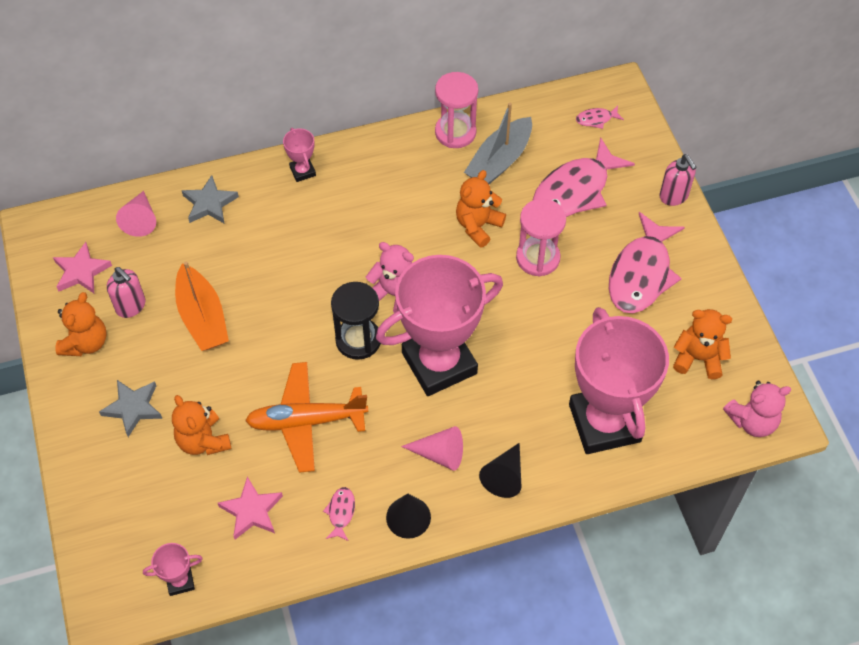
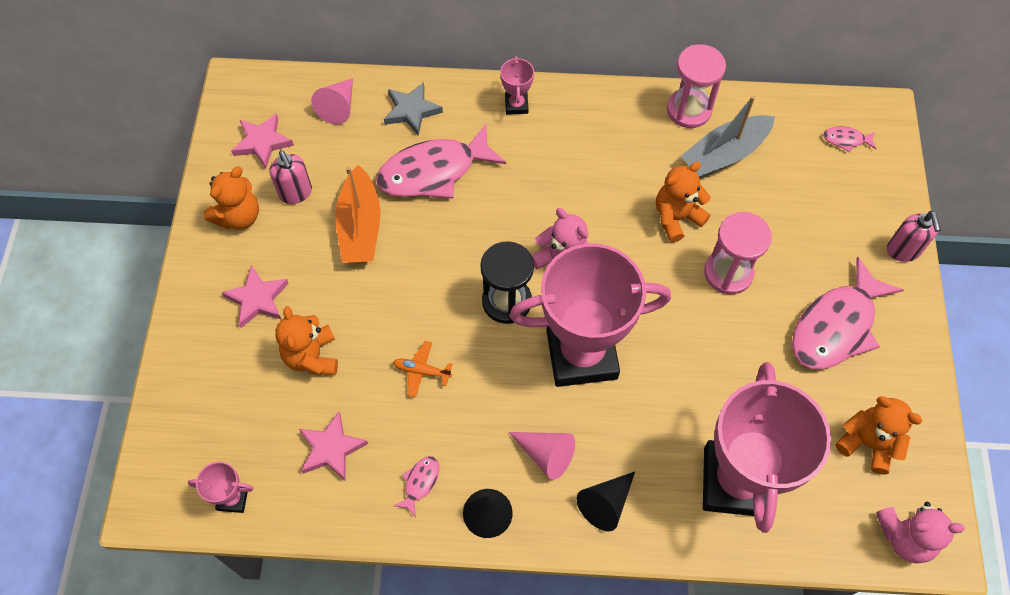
camera: 20 degrees right, 5 degrees up
grey star [99,380,163,437] -> pink star [222,265,289,328]
orange plane [245,362,368,473] -> orange plane [393,341,452,398], size x0.46
pink fish [533,137,635,217] -> pink fish moved to [376,124,506,198]

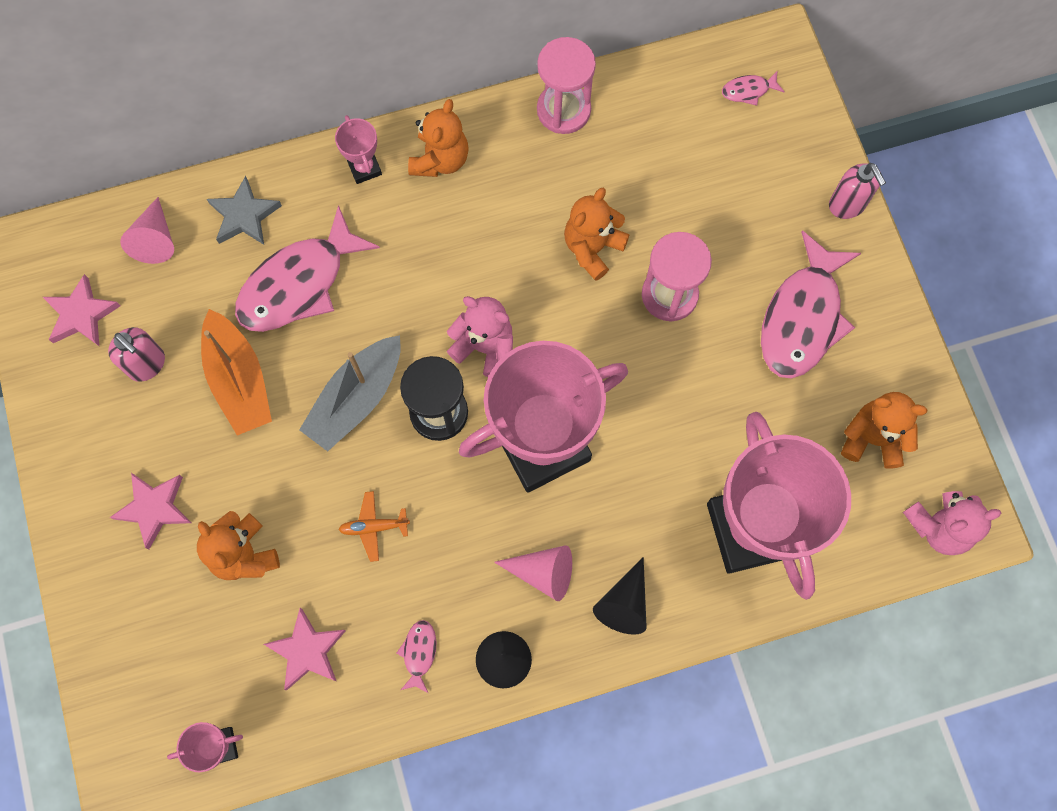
camera: 20 degrees left, 10 degrees up
orange teddy bear [203,167,259,230] -> orange teddy bear moved to [408,99,469,177]
grey boat [681,96,775,178] -> grey boat moved to [299,335,401,451]

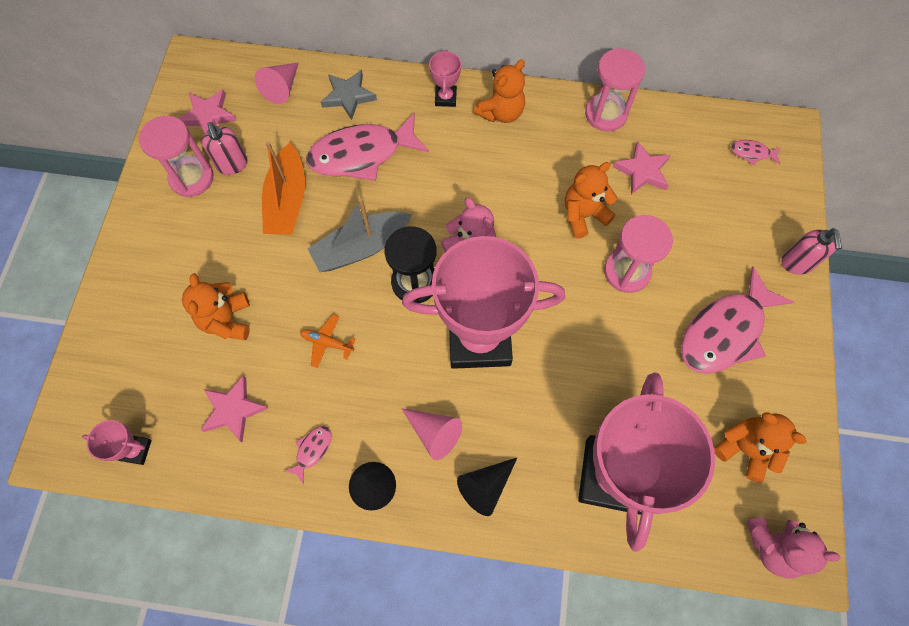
camera: 25 degrees right, 5 degrees down
pink star [110,473,191,549] -> pink star moved to [613,141,671,194]
none -> pink hourglass [139,116,214,197]

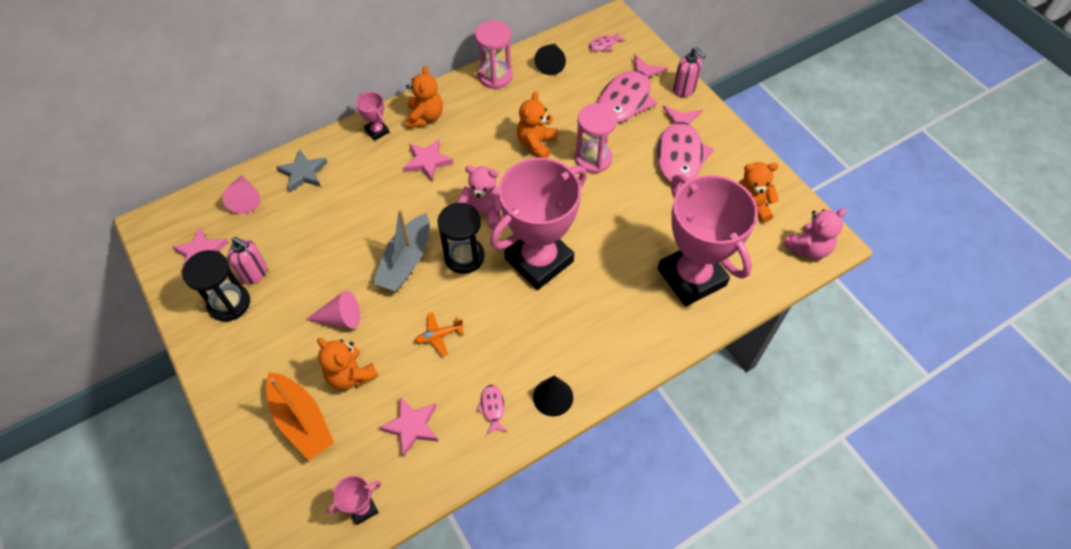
camera: 40 degrees left, 10 degrees down
pink hourglass [139,116,214,197] -> black hourglass [182,250,250,322]
orange boat [262,142,305,235] -> orange boat moved to [266,372,334,460]
pink fish [306,112,429,181] -> pink fish moved to [598,54,668,123]
pink cone [401,408,462,460] -> pink cone moved to [306,291,360,329]
black cone [457,458,517,516] -> black cone moved to [534,44,566,75]
pink star [613,141,671,194] -> pink star moved to [404,139,453,182]

